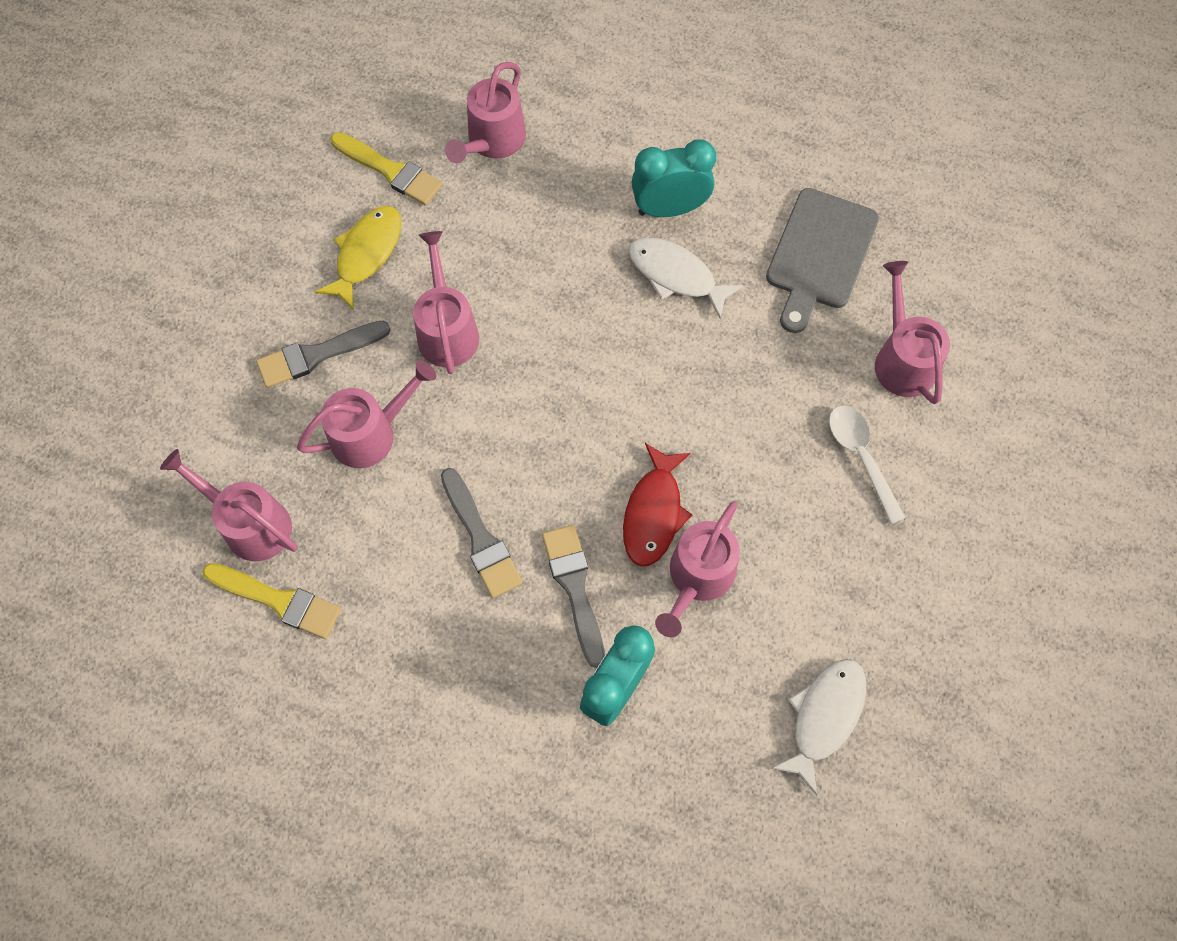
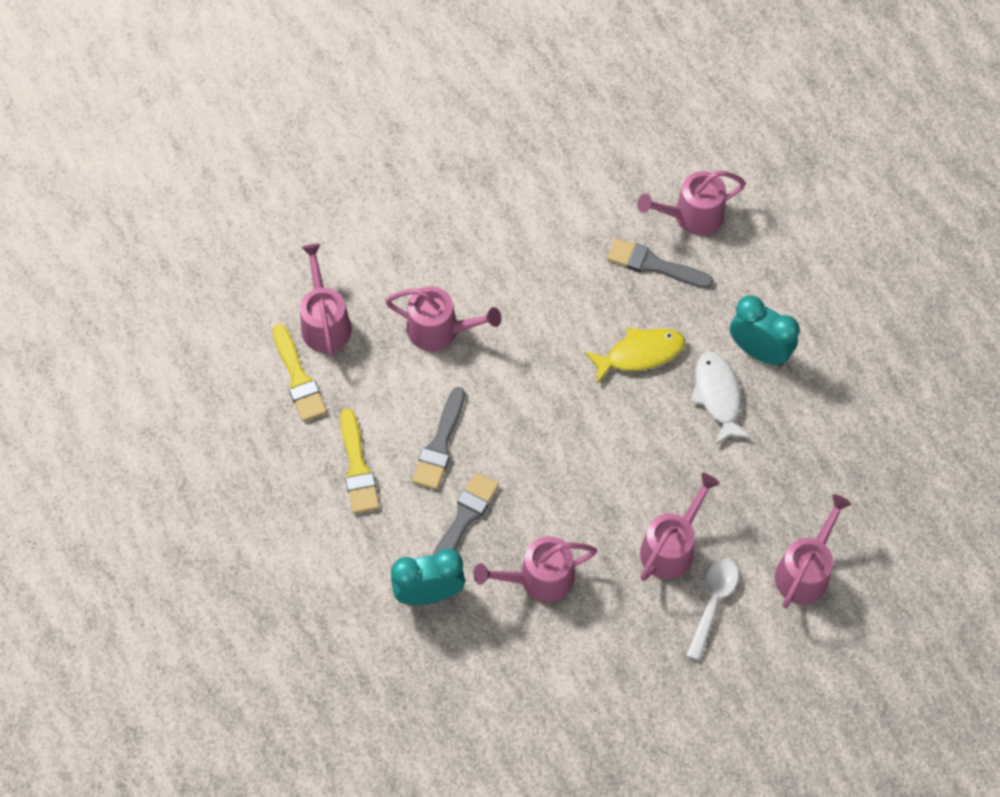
camera: 45 degrees right, 5 degrees down
grey brush [256,320,391,388] -> grey brush moved to [607,238,714,288]
yellow fish [315,206,401,310] -> yellow fish moved to [584,327,685,384]
yellow brush [331,132,443,206] -> yellow brush moved to [340,408,380,514]
pink watering can [413,231,479,374] -> pink watering can moved to [640,473,720,581]
red fish [623,443,692,567] -> none
grey cutting board [766,188,879,333] -> none
white fish [770,659,866,795] -> none

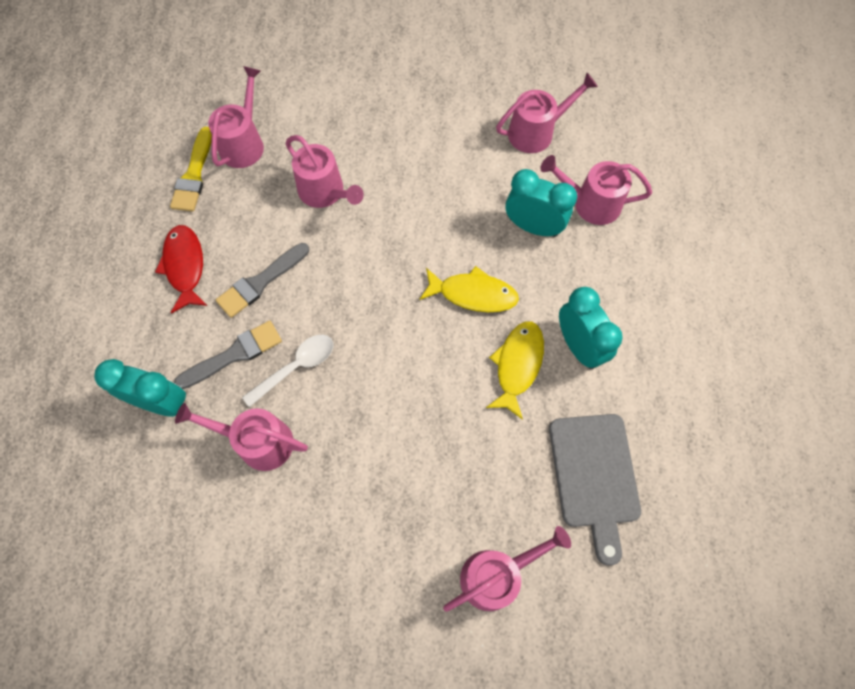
camera: 30 degrees right, 5 degrees up
yellow brush [340,408,380,514] -> red fish [155,225,208,313]
grey brush [607,238,714,288] -> turquoise clock [506,169,577,237]
pink watering can [640,473,720,581] -> pink watering can moved to [496,73,598,153]
white spoon [686,558,738,661] -> white spoon moved to [242,335,333,407]
white fish [691,351,751,445] -> yellow fish [486,321,544,420]
none -> grey cutting board [549,414,641,566]

